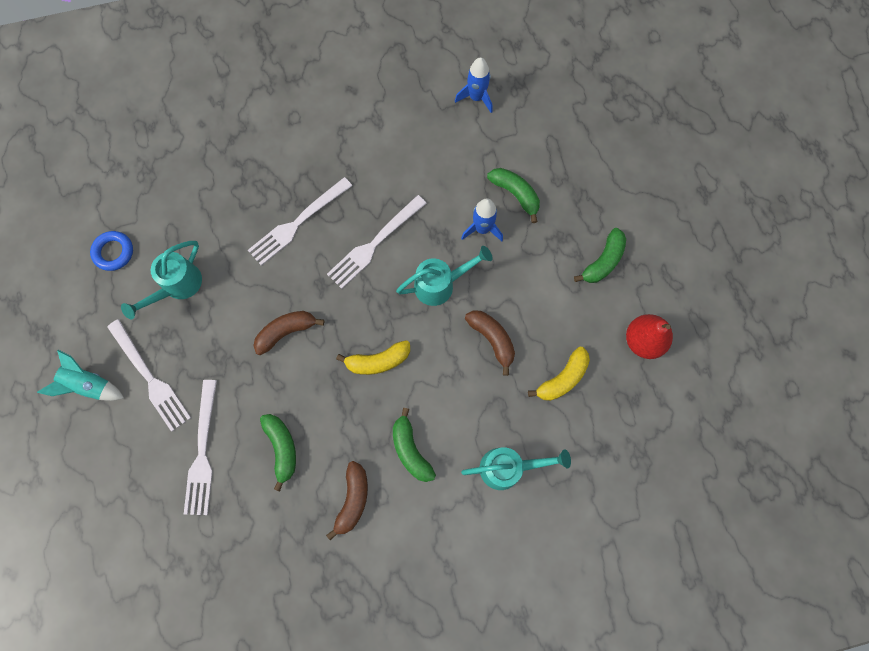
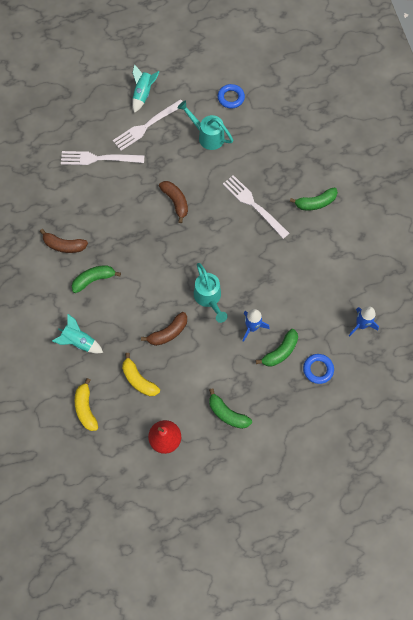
camera: 90 degrees right, 5 degrees down
green banana [260,414,296,491] -> green banana moved to [290,187,338,210]
white fork [327,195,427,289] -> none
yellow banana [336,340,410,375] -> yellow banana moved to [75,378,98,431]
turquoise watering can [461,448,571,490] -> turquoise rocket [52,314,103,353]
none -> blue ring [303,354,334,384]

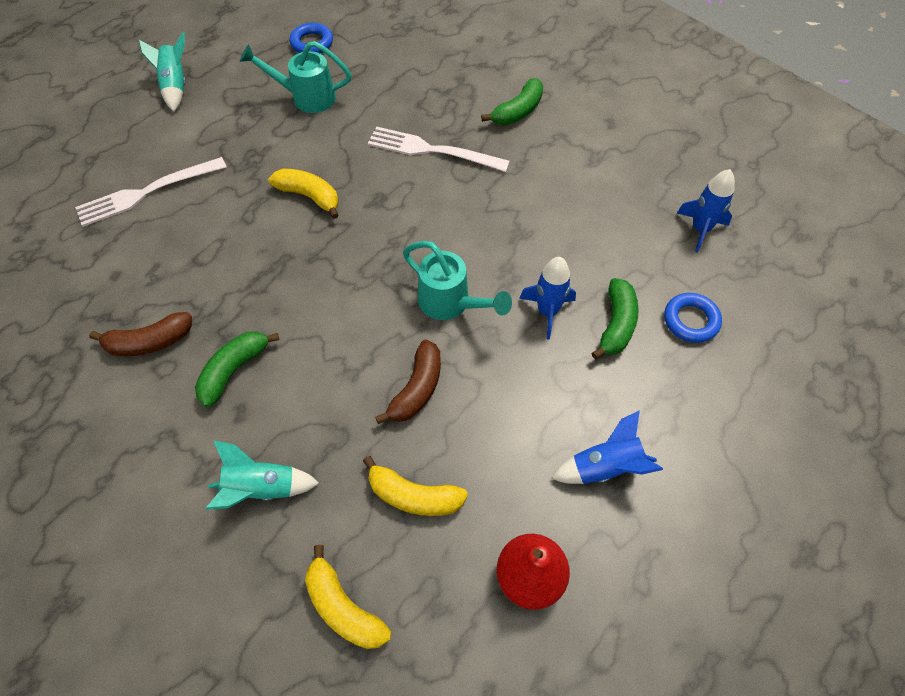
camera: 30 degrees left, 10 degrees down
white fork [113,99,183,151] -> none
brown banana [159,181,188,223] -> yellow banana [268,168,339,219]
green banana [209,388,252,429] -> blue rocket [551,410,663,484]

